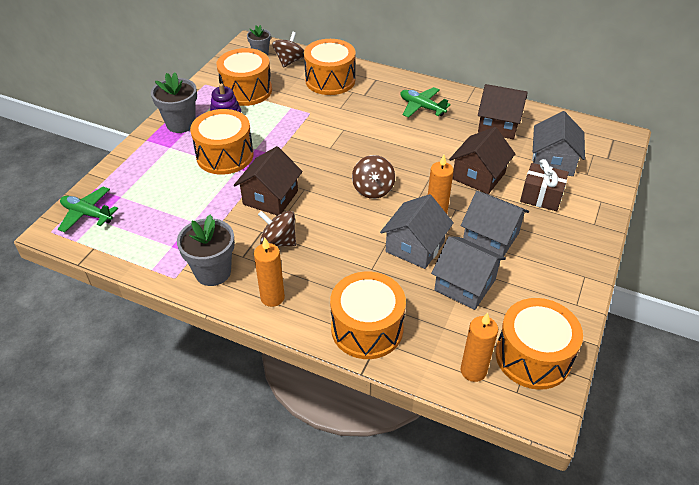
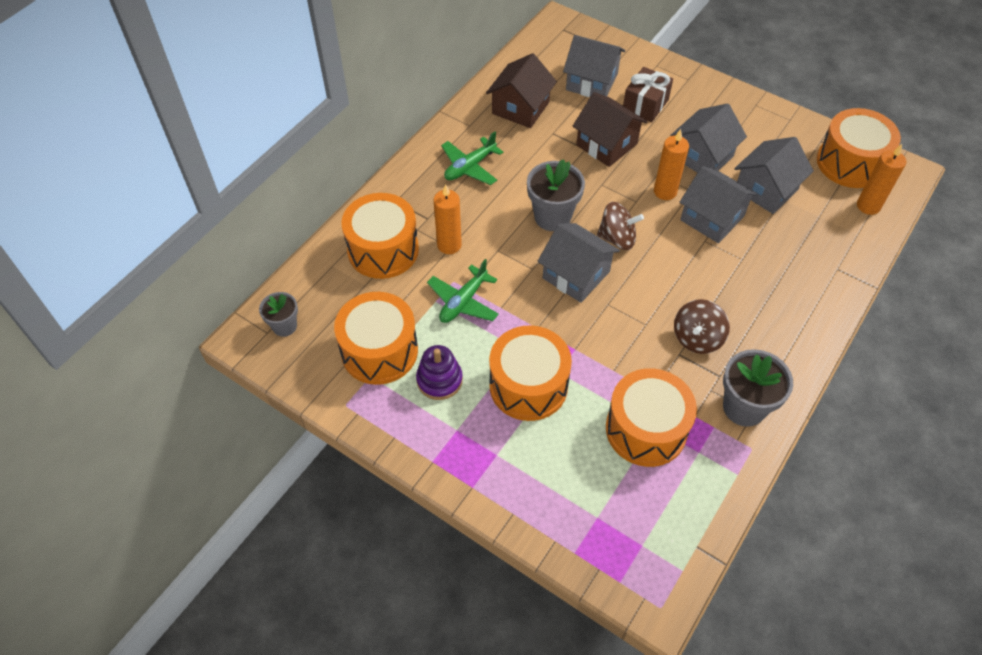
camera: 80 degrees left, 10 degrees up
green plane [58,187,118,233] -> green plane moved to [427,259,499,323]
grey flower pot [151,72,197,133] -> grey flower pot moved to [527,159,585,231]
brown house [234,146,303,215] -> none
orange candle [254,238,285,307] -> orange candle moved to [434,184,462,254]
brown spinning top [272,32,304,68] -> none
orange drum [330,271,406,359] -> orange drum moved to [606,368,697,467]
none -> grey house [537,223,620,303]

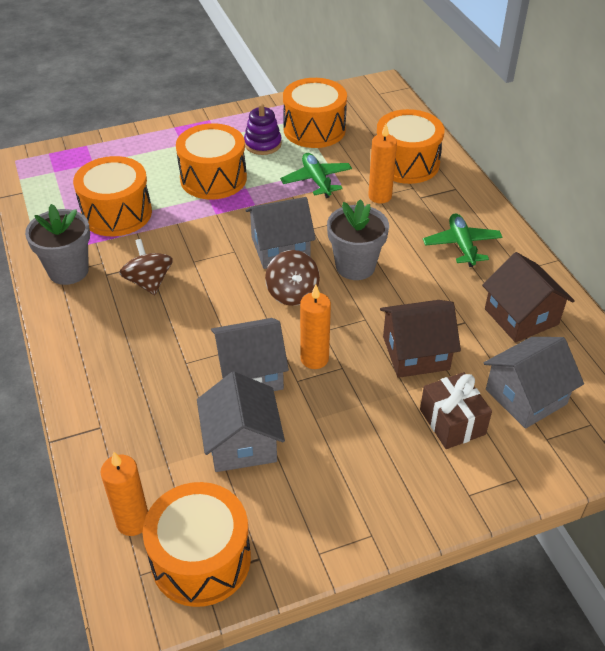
camera: 125 degrees right, 10 degrees down
grey flower pot [259,292,298,337] -> none
brown spinning top [597,202,644,250] -> brown spinning top turned 60 degrees counterclockwise [265,250,320,306]
grey house [670,103,747,173] -> none

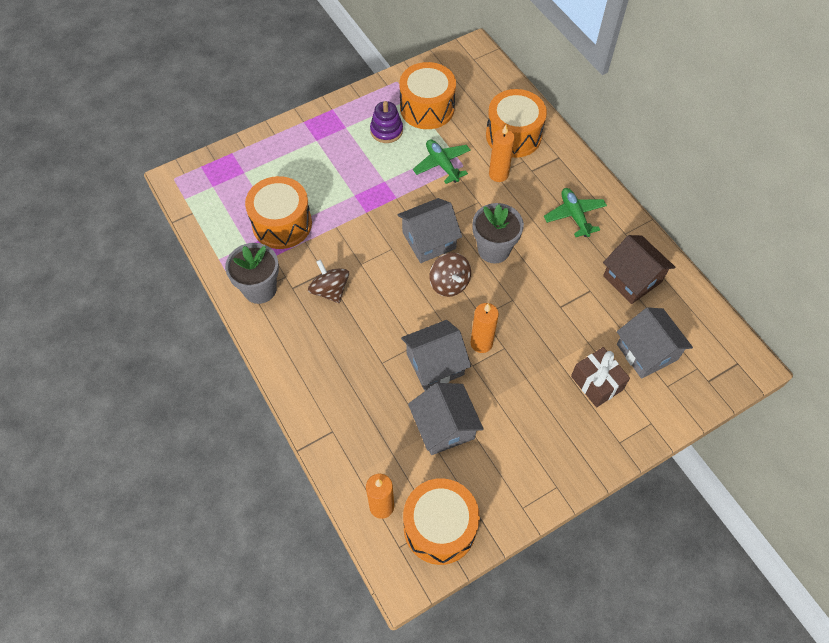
camera: 10 degrees left, 15 degrees up
orange drum [176,123,247,200] -> none
brown house [380,300,461,378] -> none
grey house [484,337,584,429] -> grey house turned 75 degrees counterclockwise [617,307,693,379]

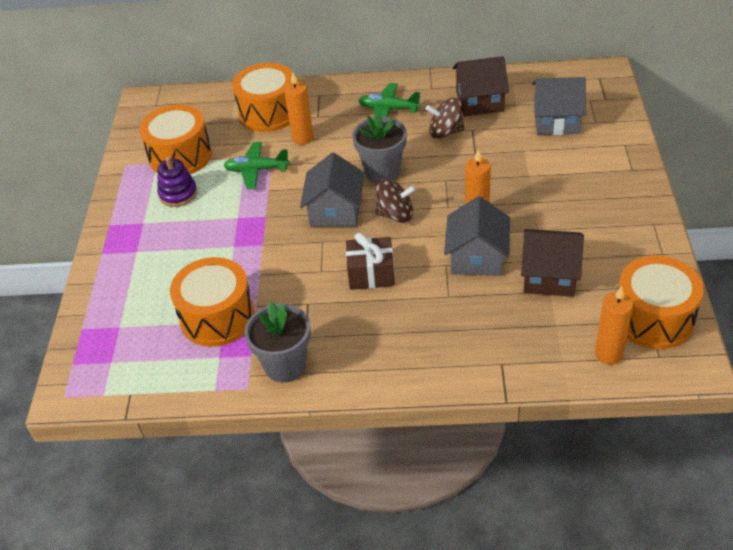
camera: 55 degrees left, 15 degrees down
brown spinning top [308,259,349,303] -> brown spinning top moved to [426,98,465,139]
grey house [408,383,484,455] -> brown house [521,229,584,297]
brown gift [571,347,630,407] -> brown gift moved to [346,233,395,290]

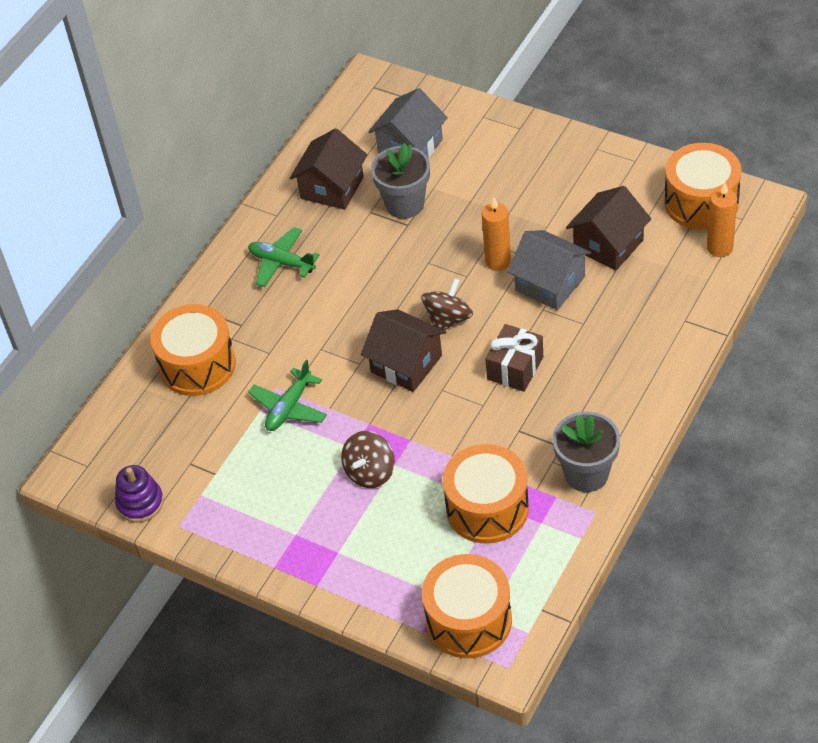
camera: 60 degrees left, 5 degrees up
orange drum [139,104,212,174] -> orange drum moved to [422,554,512,658]
purple stacking toy [157,157,197,207] -> purple stacking toy moved to [115,465,164,523]
orange candle [284,72,314,145] -> none
grey house [300,152,364,227] -> brown house [361,309,446,392]
grey flower pot [352,112,407,183] -> grey flower pot moved to [371,143,430,219]
green plane [358,83,421,117] -> green plane turned 75 degrees clockwise [248,227,320,287]
brown spinning top [426,98,465,139] -> brown spinning top moved to [341,431,395,488]

